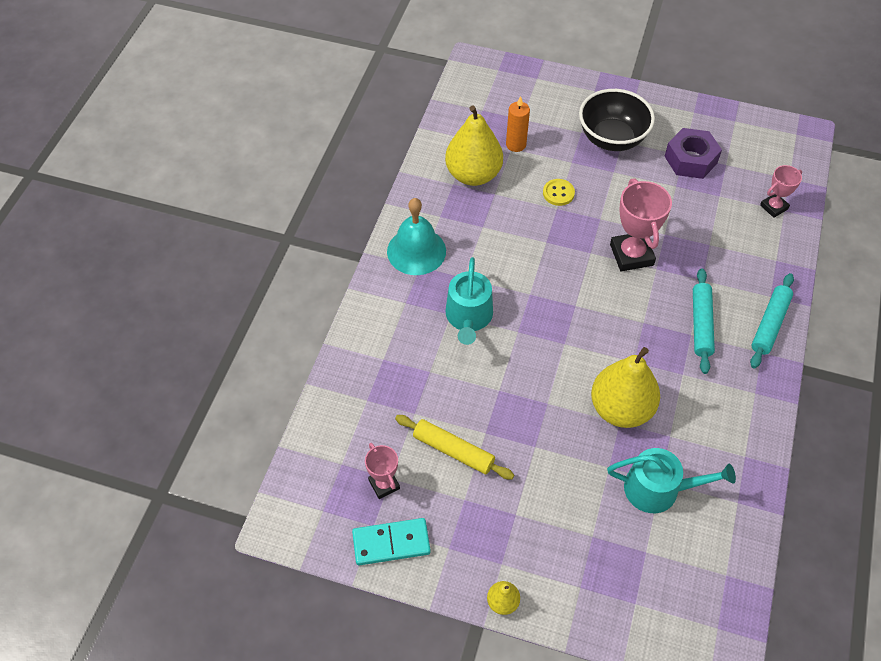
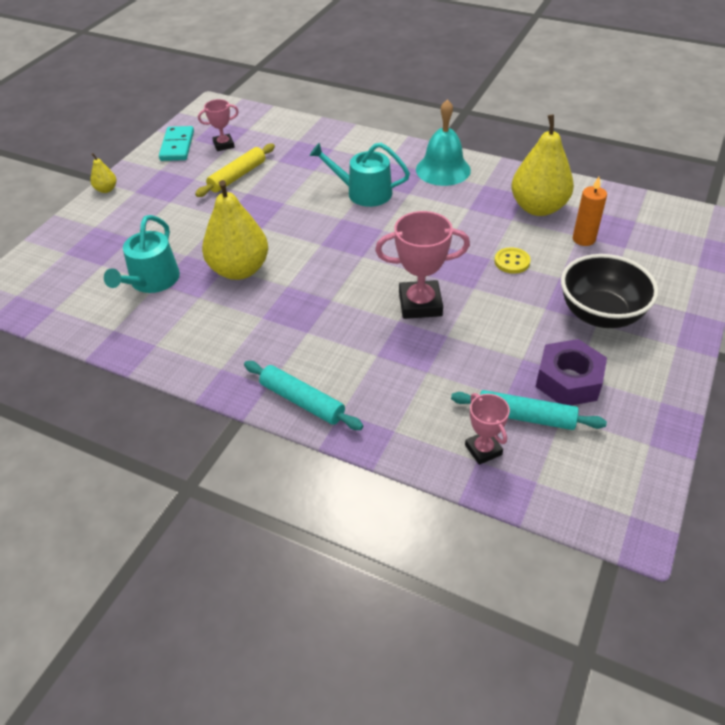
camera: 100 degrees right, 10 degrees down
turquoise rolling pin [693,268,715,374] -> turquoise rolling pin moved to [451,390,607,430]

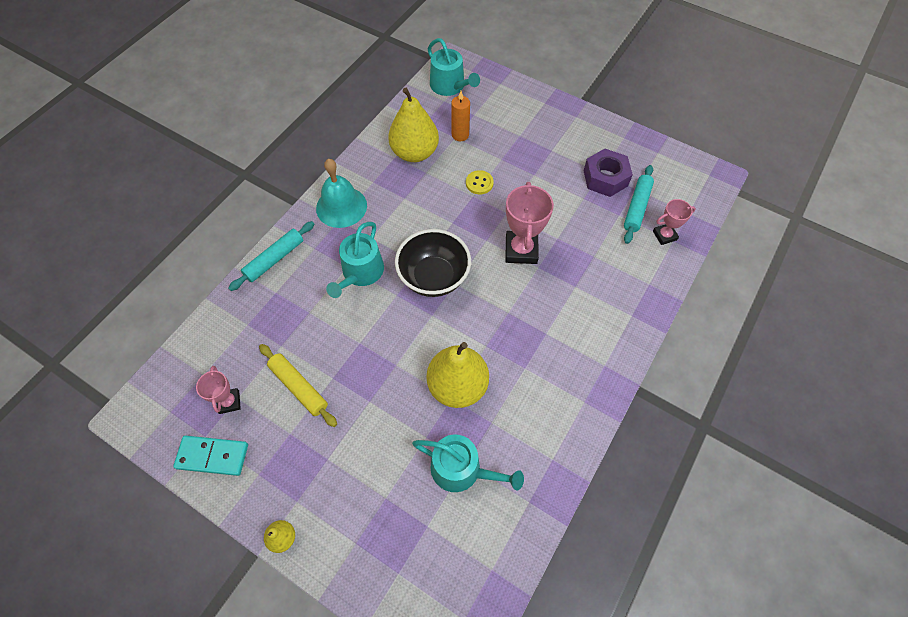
camera: 85 degrees left, 15 degrees up
turquoise rolling pin [244,361,363,430] -> turquoise rolling pin moved to [228,221,314,291]
black bowl [561,254,659,328] -> black bowl moved to [395,229,471,297]
none -> turquoise watering can [428,38,480,96]

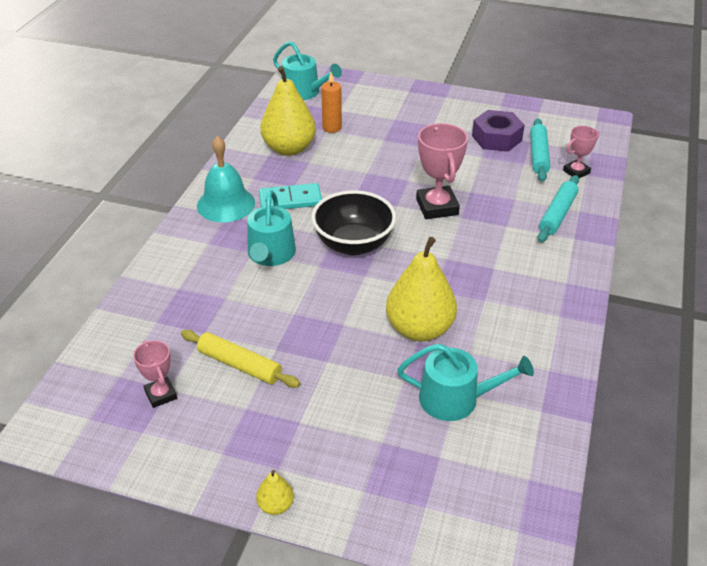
camera: 15 degrees left, 20 degrees down
turquoise domino [173,436,248,476] -> turquoise domino moved to [259,183,322,209]
turquoise rolling pin [228,221,314,291] -> turquoise rolling pin moved to [538,175,579,242]
yellow button [466,170,494,194] -> none

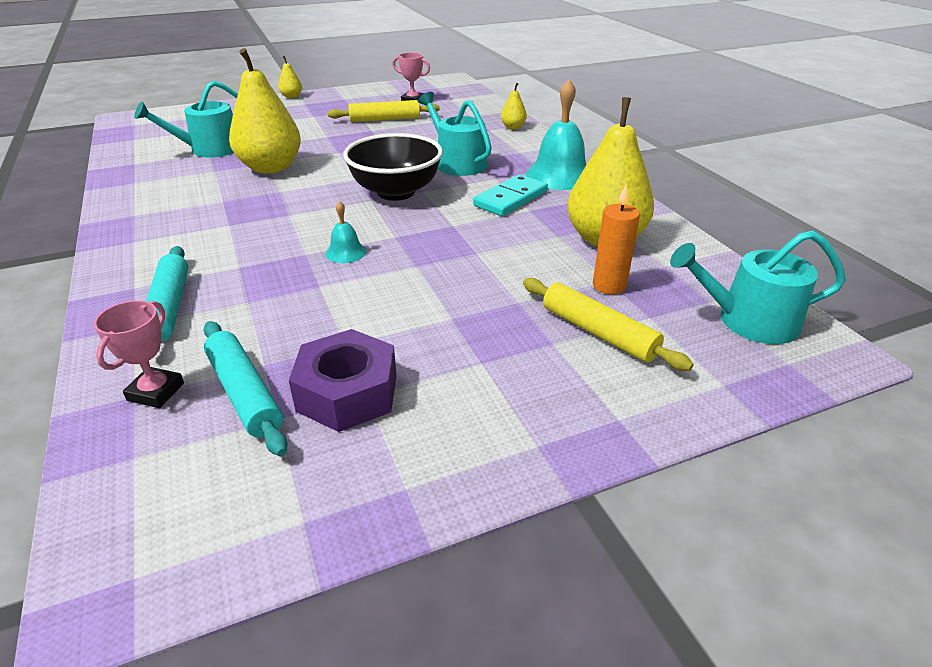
camera: 140 degrees right, 5 degrees down
pink trophy [416,123,468,219] -> turquoise bell [325,201,367,263]
none -> yellow pear [501,83,527,129]
none -> yellow rolling pin [523,278,694,371]

